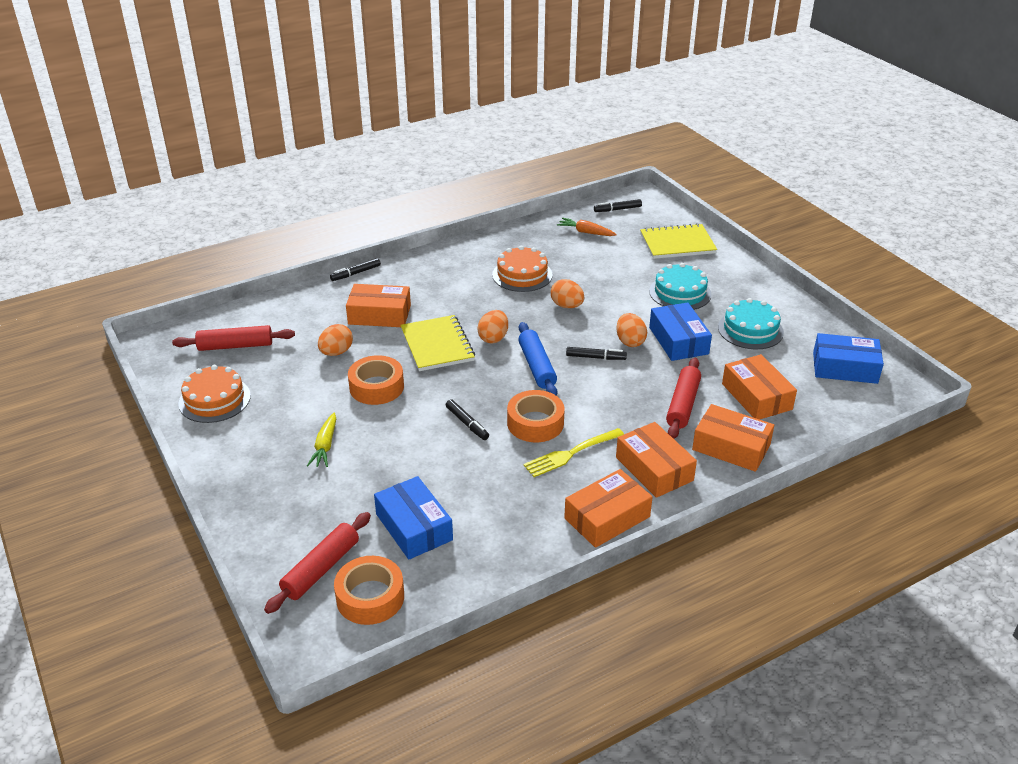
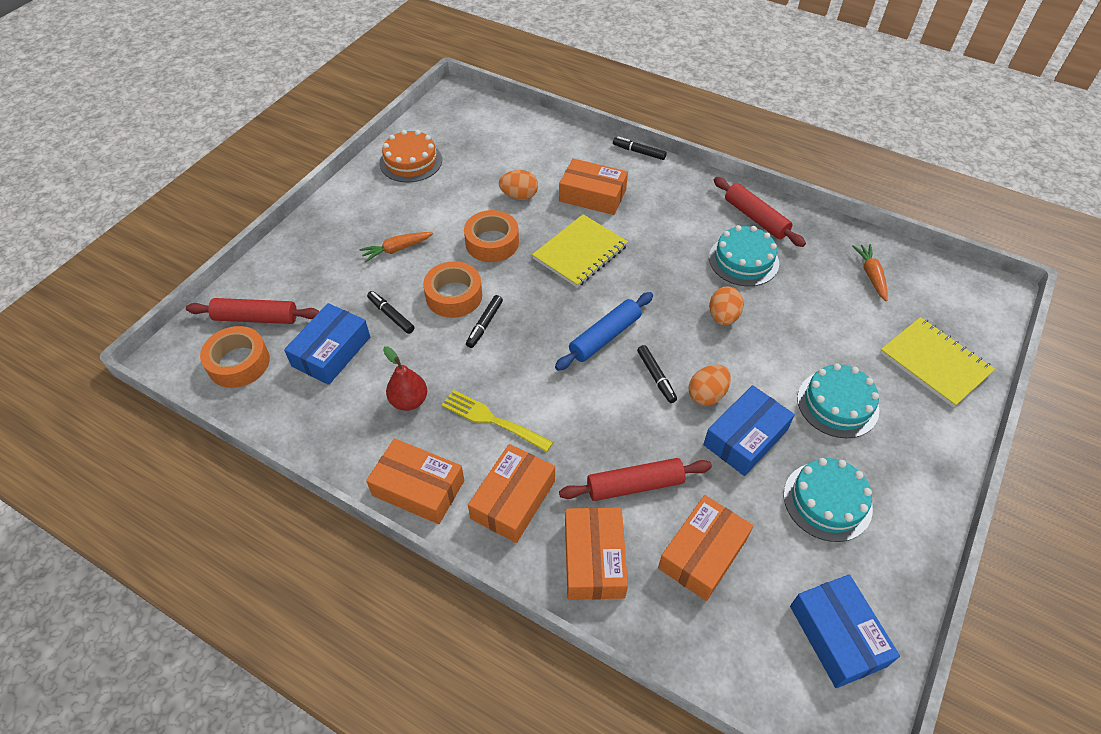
camera: 60 degrees right, 15 degrees up
red rolling pin [172,325,295,351] -> red rolling pin moved to [714,177,806,247]
yellow carrot [307,413,336,467] -> orange carrot [359,232,433,262]
orange box [346,284,411,327] -> orange box turned 45 degrees counterclockwise [559,158,628,215]
orange egg [478,310,508,344] -> none
orange cake [492,246,553,292] -> turquoise cake [709,225,779,286]
orange tape [507,390,565,442] -> orange tape moved to [423,261,482,318]
black marker [594,199,642,212] -> black marker moved to [367,291,415,334]
none -> red pear [383,346,427,411]

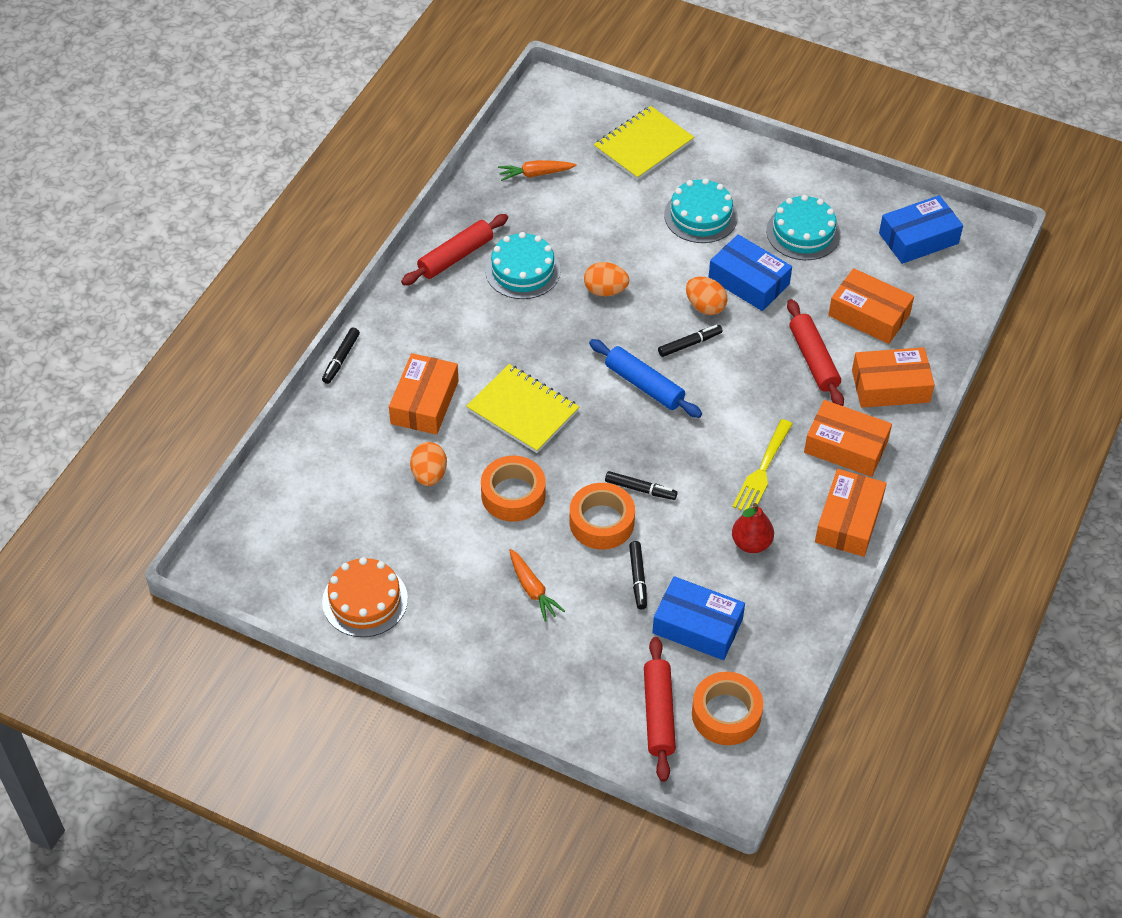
camera: 95 degrees left, 0 degrees up
black marker [367,291,415,334] -> black marker turned 45 degrees counterclockwise [629,541,647,609]

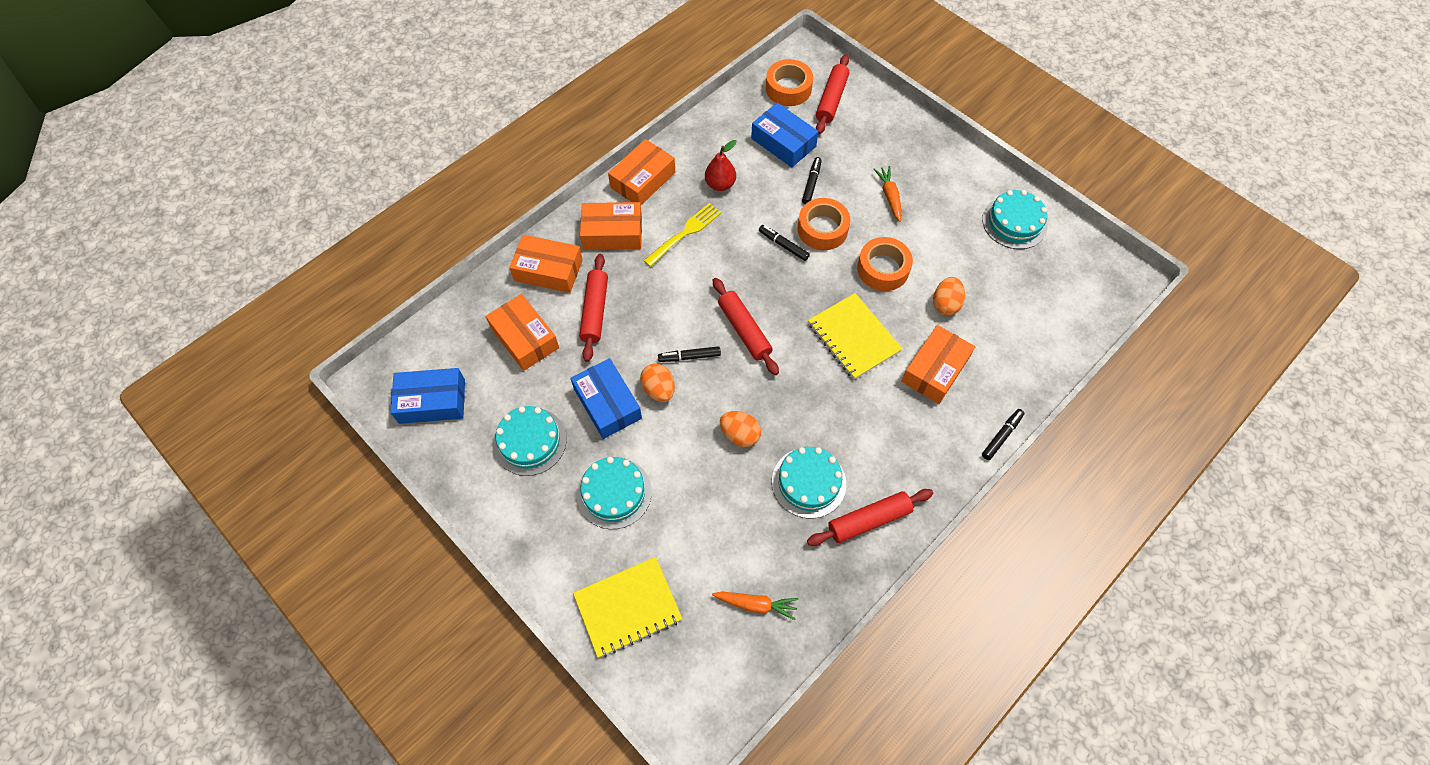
camera: 160 degrees left, 10 degrees up
orange cake [322,557,408,637] -> turquoise cake [982,190,1047,249]
blue rolling pin [589,339,702,418] -> red rolling pin [713,278,779,375]
orange box [804,400,892,477] -> orange box turned 45 degrees counterclockwise [580,202,642,250]

